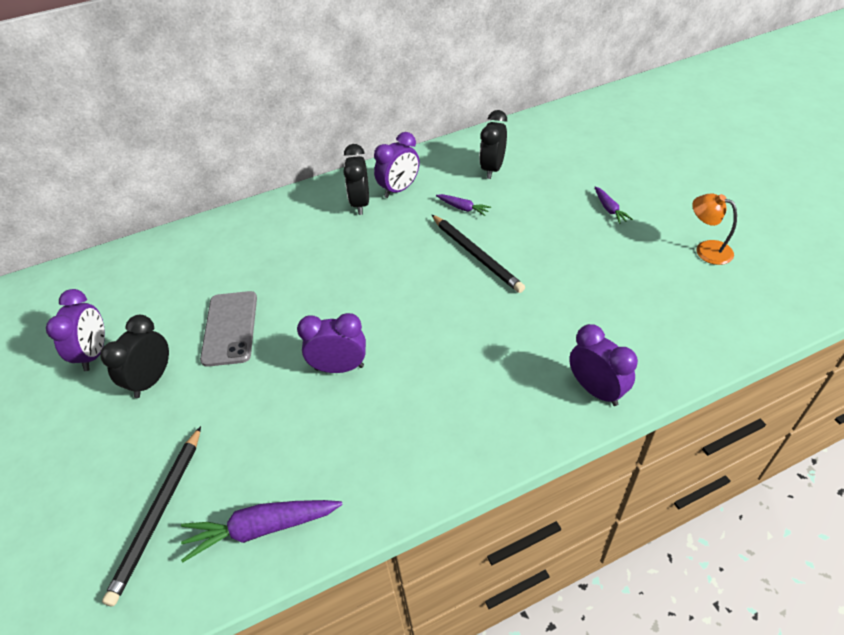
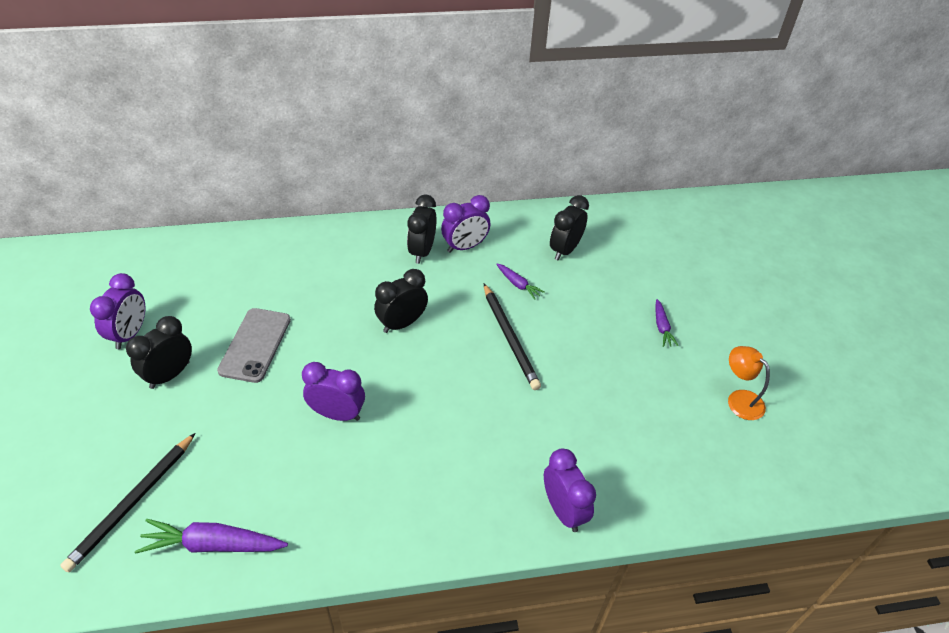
camera: 10 degrees right, 0 degrees up
none -> black clock [374,269,428,333]

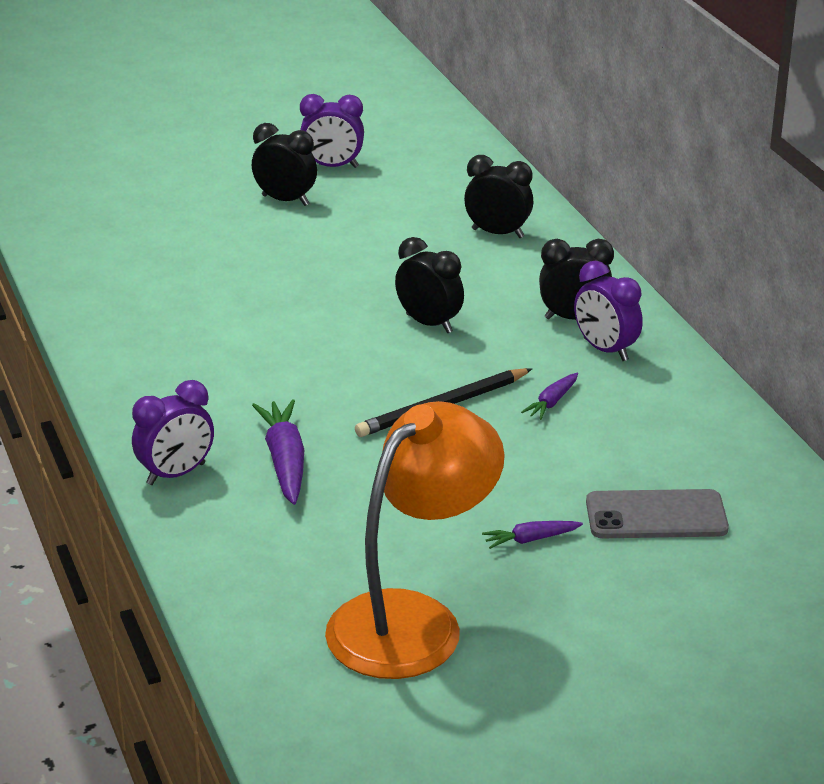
camera: 80 degrees right, 15 degrees down
black pencil [60,433,195,572] -> none
purple carrot [135,519,288,554] -> purple carrot moved to [252,399,304,505]
grey phone [217,308,291,383] -> grey phone moved to [586,489,729,538]
purple clock [302,362,365,421] -> none
black clock [550,195,589,260] -> black clock moved to [464,155,533,238]
orange lamp [728,346,770,420] -> orange lamp [325,401,505,679], size x2.24

